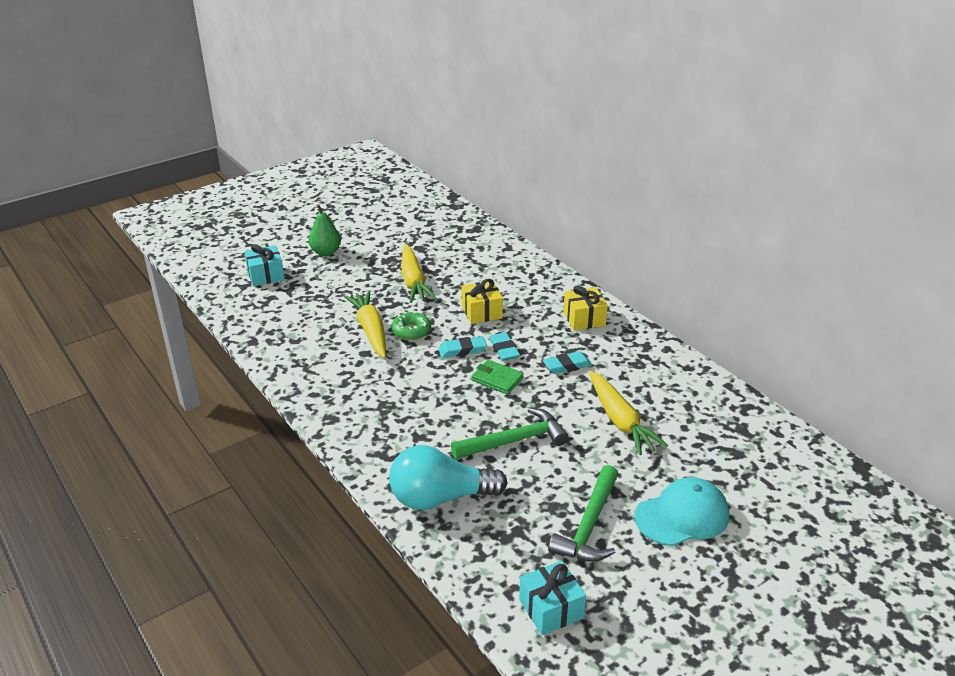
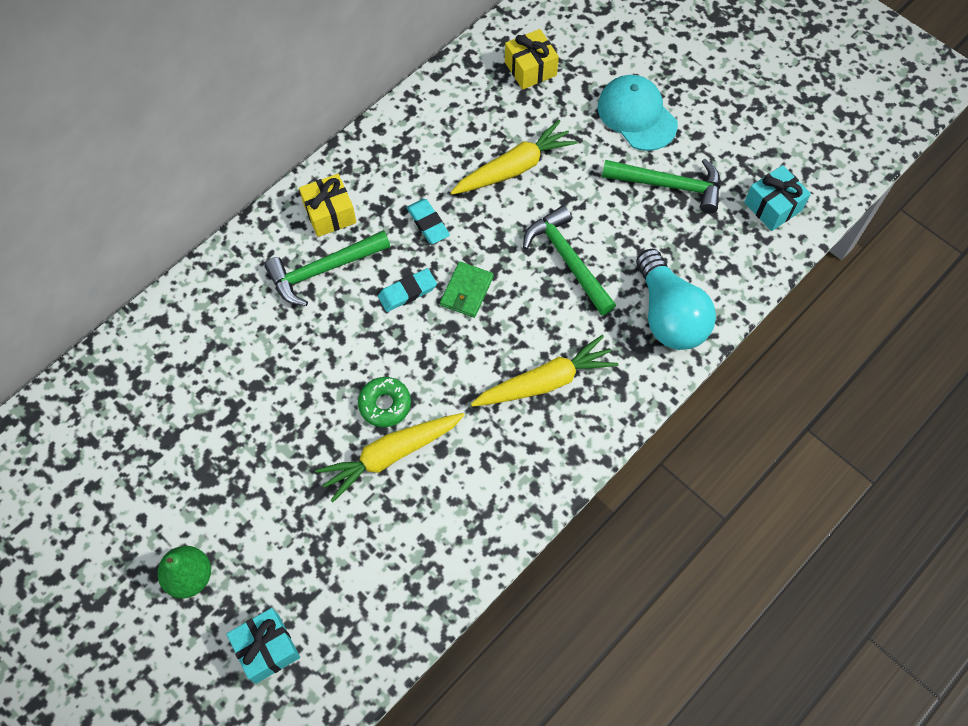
camera: 100 degrees left, 30 degrees up
yellow carrot [402,244,437,303] -> yellow carrot moved to [471,335,618,407]
turquoise eraser [438,336,487,358] -> none
yellow gift [461,279,503,324] -> yellow gift moved to [505,29,559,90]
none -> green hammer [264,231,390,306]

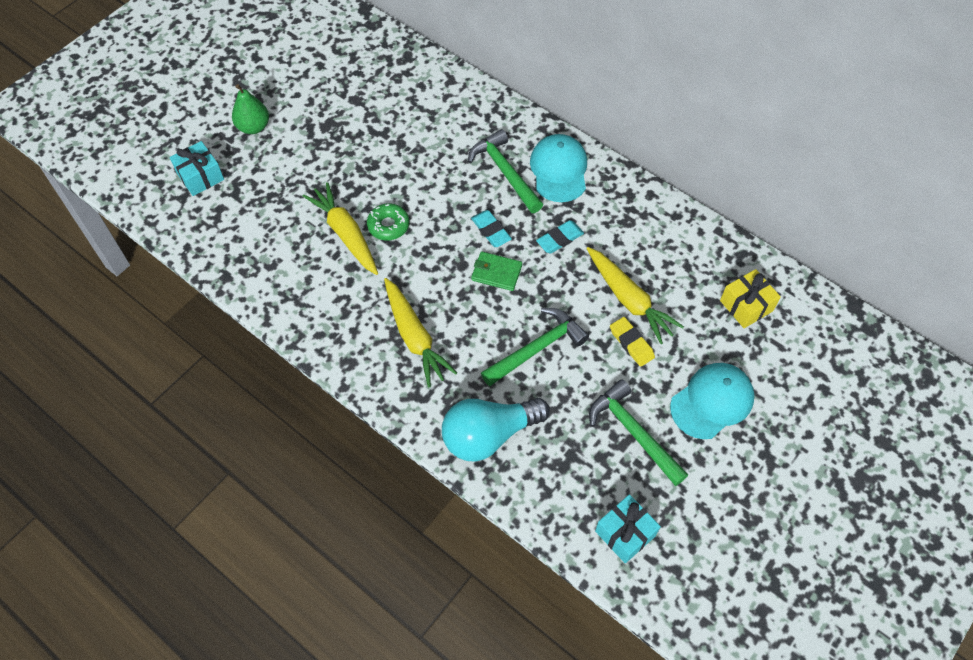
camera: 85 degrees right, 5 degrees down
yellow gift [299,174,357,237] -> turquoise cap [530,134,587,202]
green hammer [602,159,721,213] -> green hammer turned 135 degrees clockwise [589,379,688,486]
none -> yellow eraser [610,317,655,367]

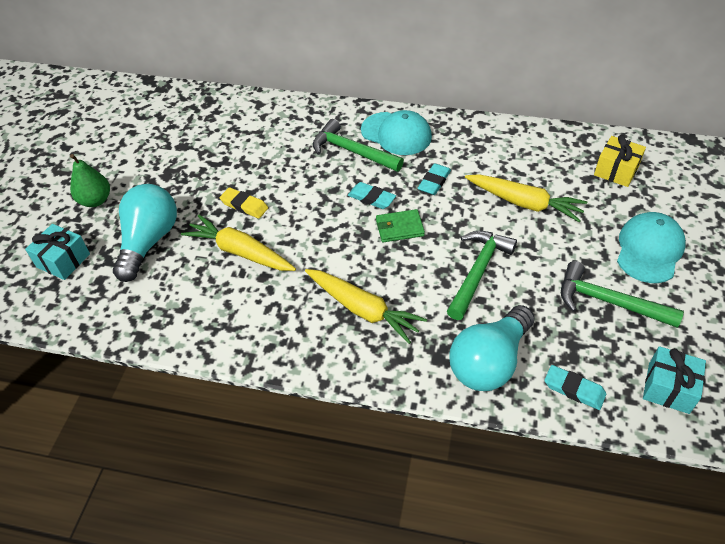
camera: 25 degrees left, 10 degrees down
green donut [367,203,409,240] -> none
turquoise cap [530,134,587,202] -> turquoise cap turned 150 degrees clockwise [361,110,432,155]
yellow eraser [610,317,655,367] -> yellow eraser moved to [220,187,268,218]
none -> turquoise light bulb [113,184,177,282]
none -> turquoise eraser [544,365,606,410]

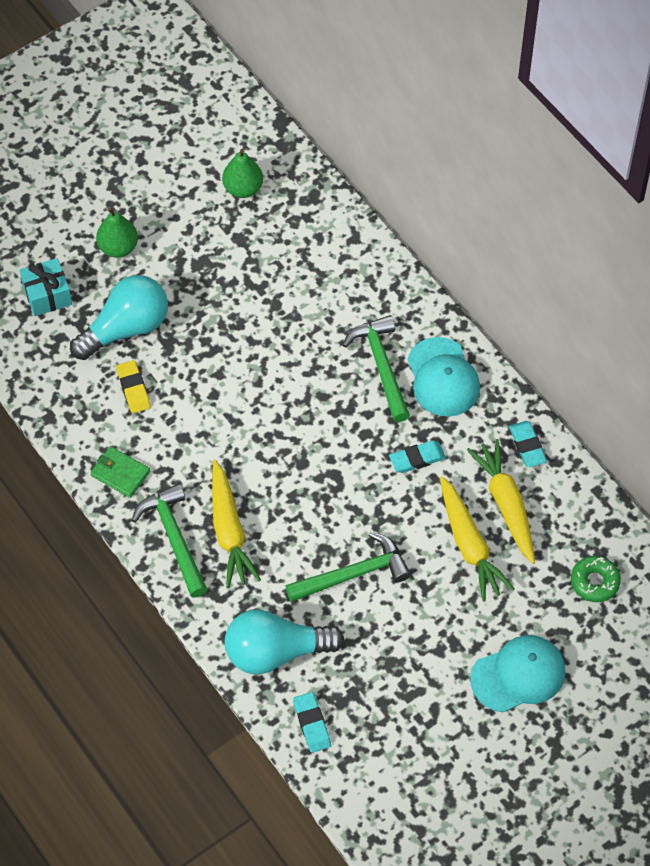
camera: 40 degrees right, 10 degrees up
yellow carrot [181,215,296,271] -> yellow carrot moved to [467,439,535,564]
yellow eraser [220,187,268,218] -> yellow eraser moved to [116,360,151,413]
turquoise eraser [348,182,396,209] -> turquoise eraser moved to [509,421,547,467]
green wallet [376,209,425,242] -> green wallet moved to [90,446,150,498]
green hammer [561,261,684,328] -> green hammer moved to [132,483,208,598]
yellow gift [594,135,646,187] -> green donut [571,556,621,602]
turquoise gift [643,346,706,414] -> none
none -> green pear [222,149,263,198]

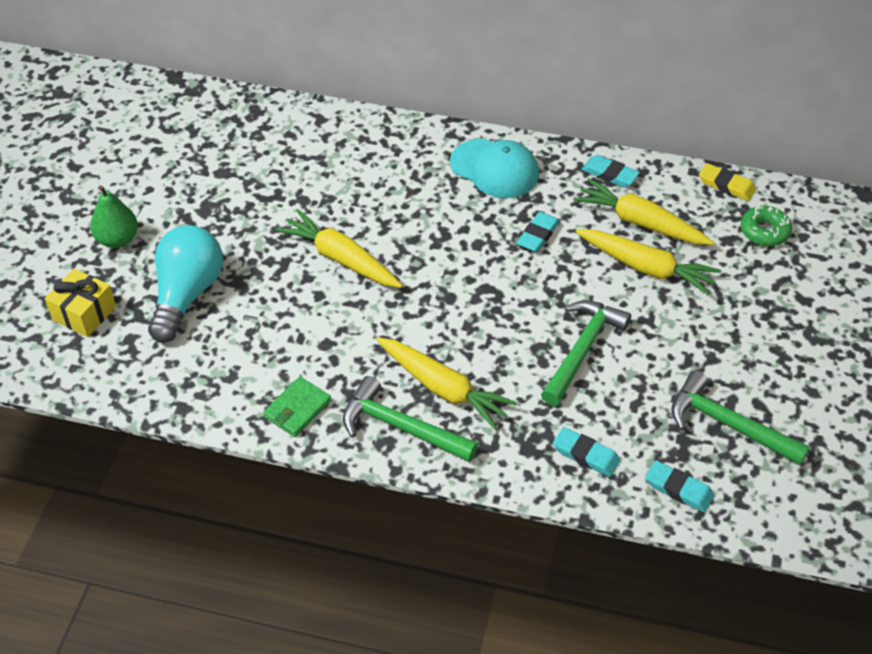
camera: 40 degrees left, 10 degrees down
turquoise gift [20,258,72,316] -> yellow gift [45,268,116,337]
green wallet [90,446,150,498] -> green wallet turned 45 degrees counterclockwise [263,377,331,437]
yellow eraser [116,360,151,413] -> yellow eraser moved to [699,163,756,201]
green pear [222,149,263,198] -> none
turquoise light bulb [225,609,344,674] -> turquoise eraser [553,427,621,477]
green hammer [343,315,410,422] -> green hammer moved to [671,370,810,465]
turquoise cap [470,635,566,712] -> none
none -> yellow carrot [275,209,403,288]

